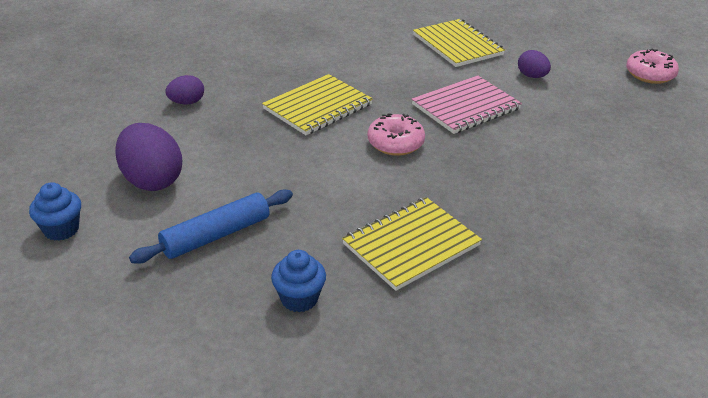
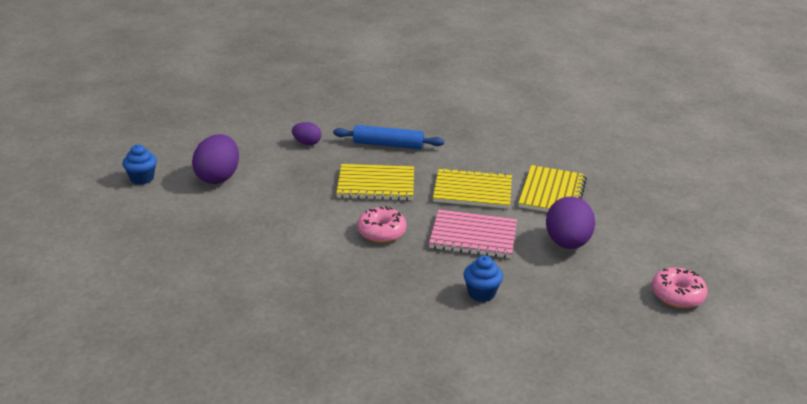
camera: 45 degrees right, 5 degrees down
blue rolling pin [129,189,293,264] -> blue rolling pin moved to [333,125,444,149]
blue cupcake [271,250,326,312] -> blue cupcake moved to [464,255,503,302]
yellow notebook [342,197,482,291] -> yellow notebook moved to [433,167,512,209]
purple egg [518,50,551,78] -> purple egg [546,197,595,249], size x1.82

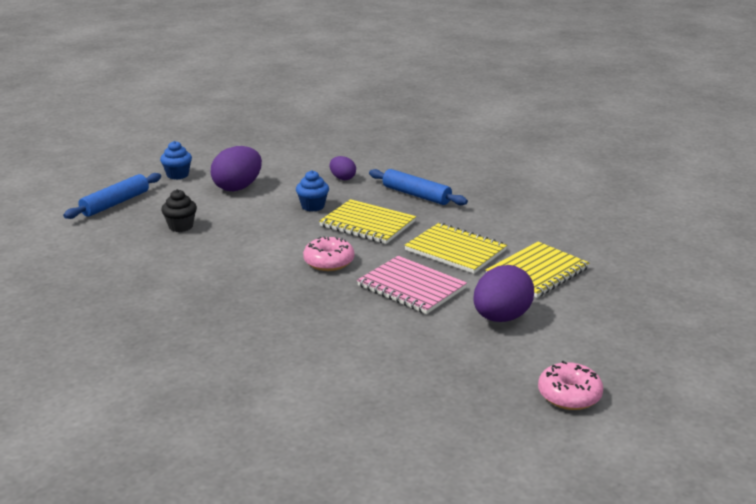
camera: 30 degrees right, 5 degrees down
blue cupcake [464,255,503,302] -> blue cupcake moved to [296,170,329,211]
none -> blue rolling pin [63,173,161,219]
none -> black cupcake [161,189,197,232]

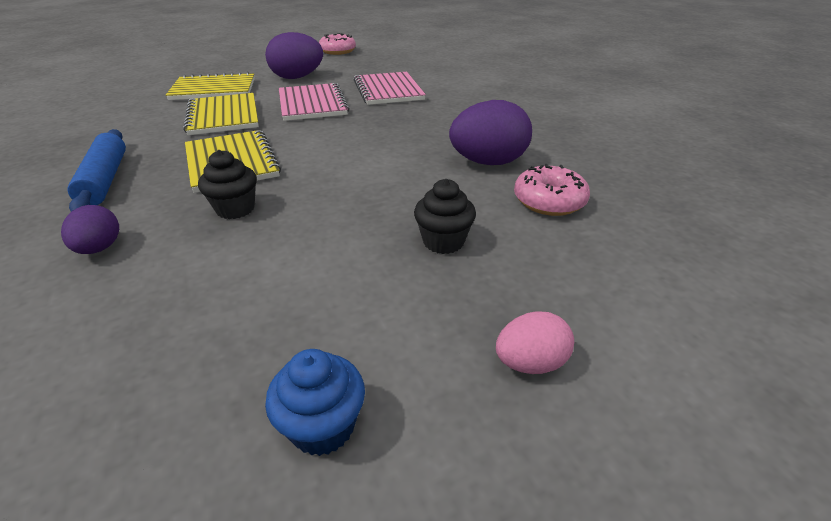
camera: 145 degrees left, 10 degrees up
blue rolling pin [63,173,161,219] -> pink egg [496,311,574,374]
purple egg [211,146,262,191] -> purple egg moved to [449,100,532,165]
blue cupcake [296,170,329,211] -> black cupcake [198,150,257,219]
pink donut [303,236,354,271] -> pink donut moved to [514,164,590,216]
none -> pink notebook [353,72,426,105]

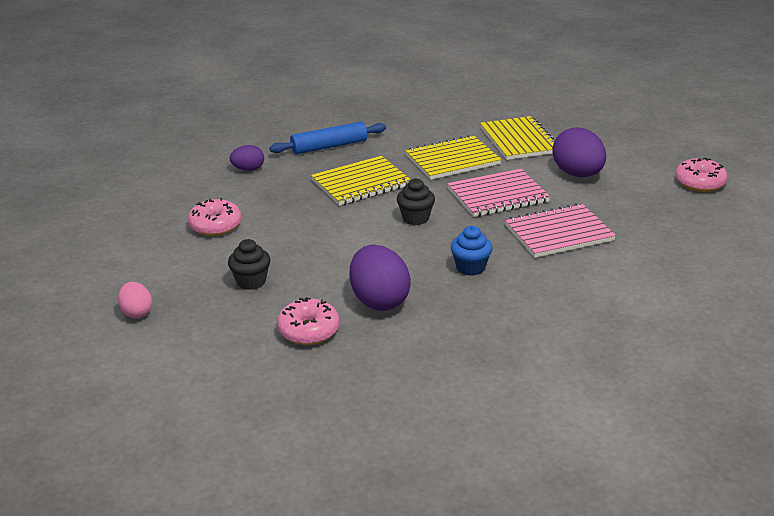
camera: 85 degrees right, 5 degrees down
black cupcake [198,150,257,219] -> black cupcake moved to [397,178,435,225]
blue cupcake [265,349,365,456] -> blue cupcake moved to [451,226,493,276]
none -> pink donut [188,198,241,236]

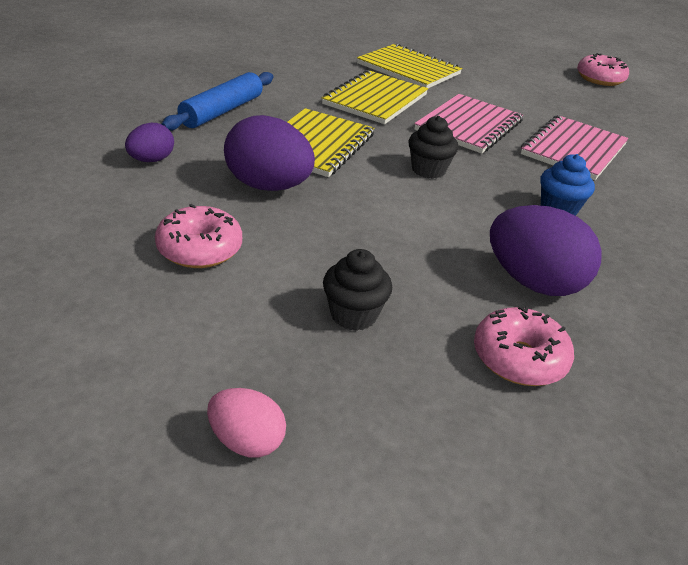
camera: 40 degrees left, 5 degrees up
purple egg [553,127,606,177] -> purple egg moved to [224,115,315,191]

